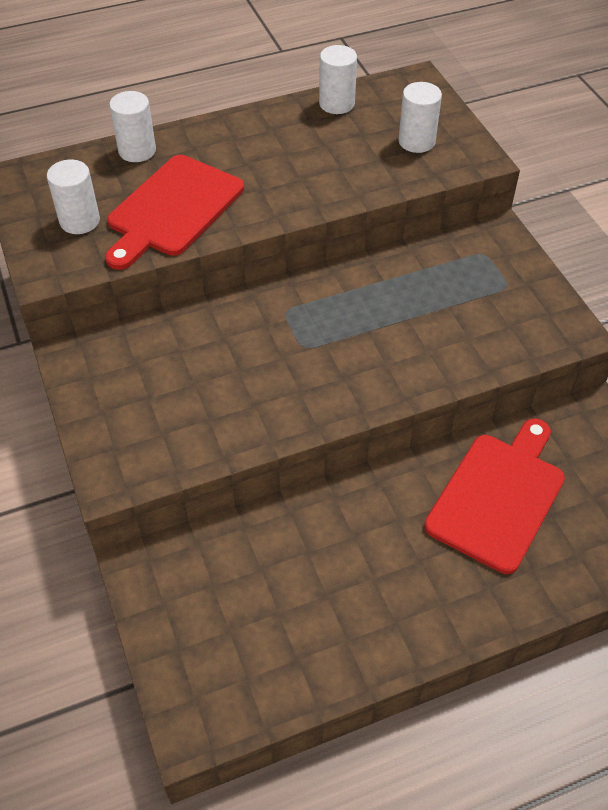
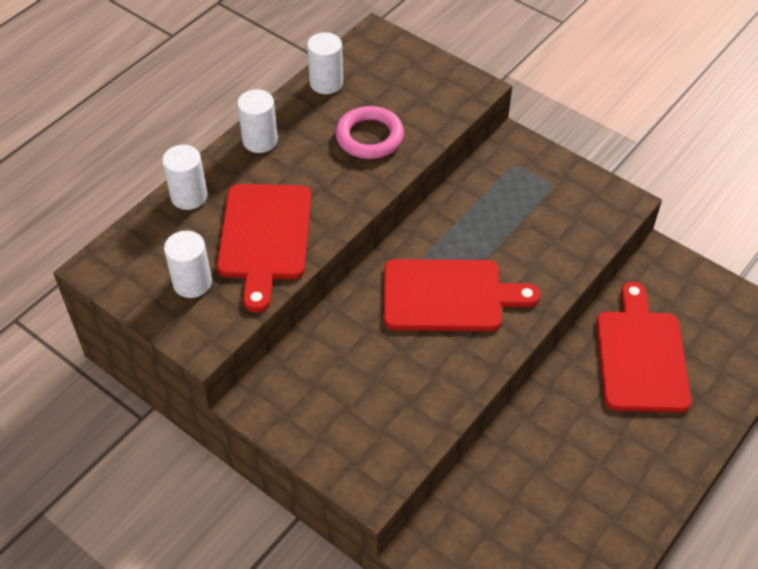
camera: 30 degrees left, 0 degrees up
white cylinder [398,82,442,153] -> white cylinder moved to [237,89,278,153]
none -> pink ring [336,106,404,159]
none -> red cutting board [384,259,541,331]

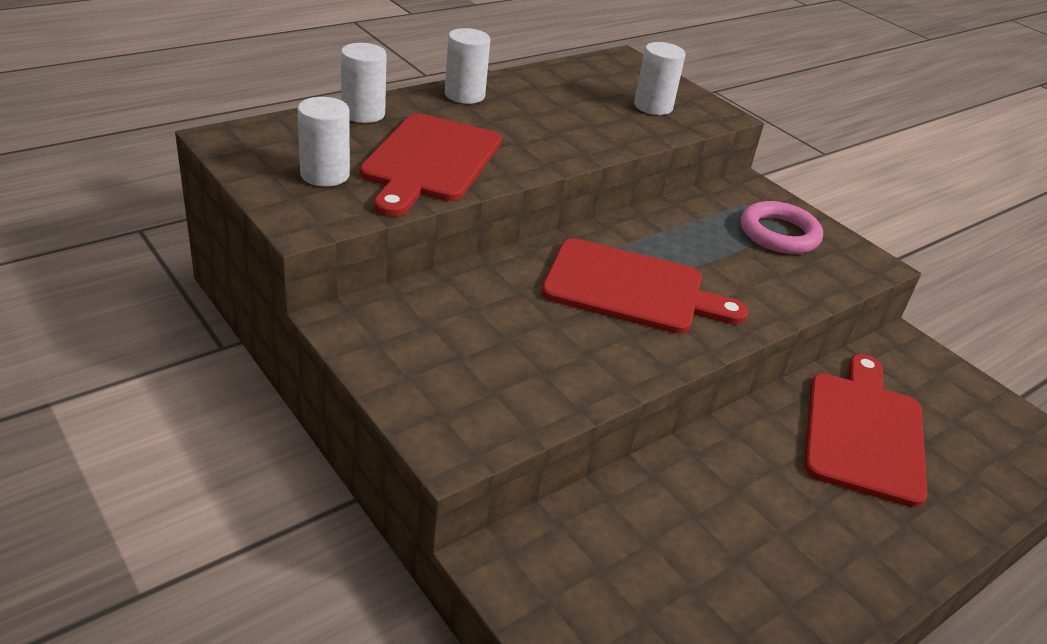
camera: 10 degrees right, 15 degrees down
white cylinder [307,32,343,94] -> white cylinder moved to [634,42,685,115]
pink ring [336,106,404,159] -> pink ring moved to [741,201,823,254]

